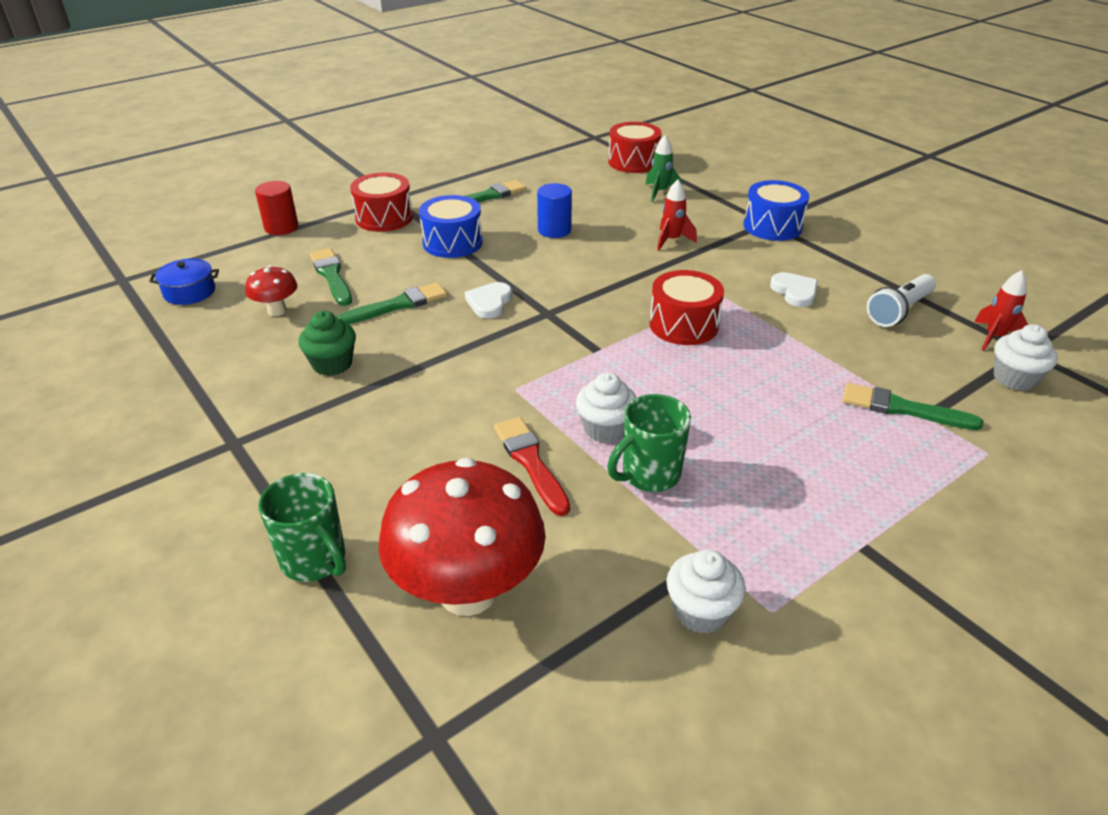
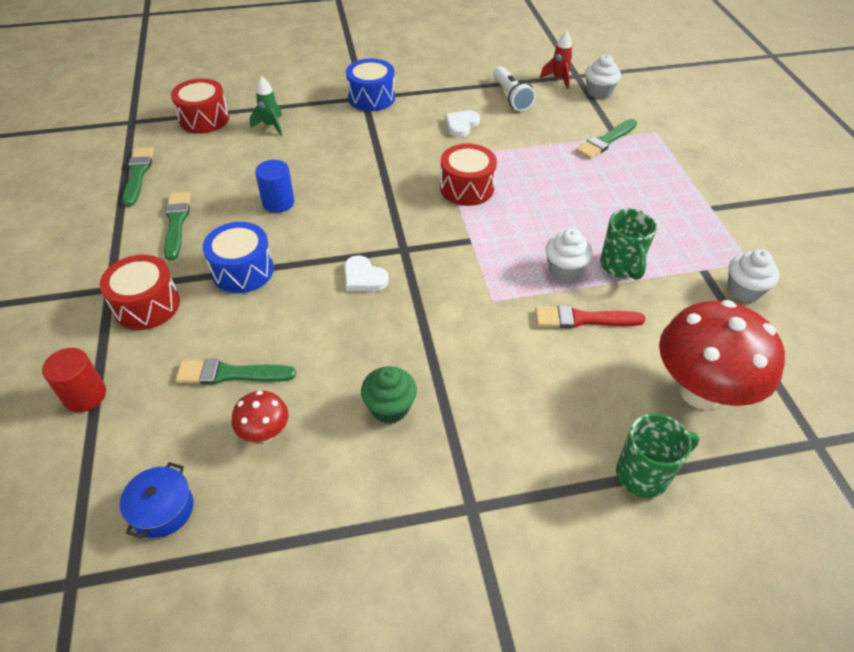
camera: 65 degrees left, 10 degrees up
green brush [337,282,447,324] -> green brush moved to [122,147,154,207]
red rocket [657,179,697,251] -> none
white heart [770,272,818,307] -> white heart turned 60 degrees counterclockwise [445,110,480,137]

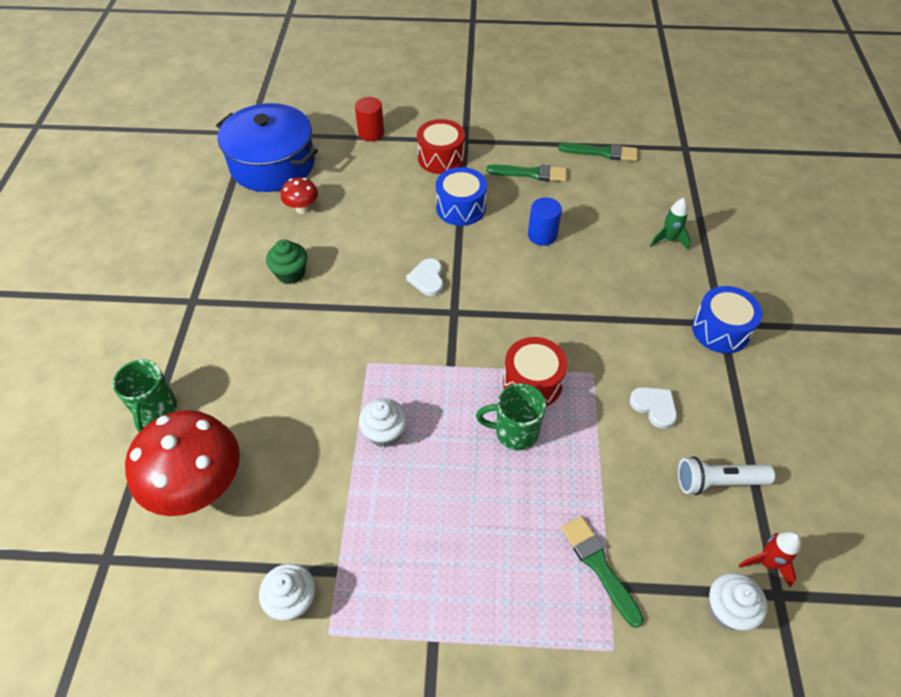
camera: 105 degrees right, 5 degrees up
blue pot [120,462,194,538] -> blue pot [216,103,318,192], size x2.34
red drum [171,78,229,134] -> none
green brush [176,359,296,385] -> none
white heart [344,255,389,291] -> white heart turned 60 degrees counterclockwise [406,258,443,296]
red brush [535,305,646,328] -> none
green mug [600,209,657,280] -> green mug moved to [476,383,546,450]

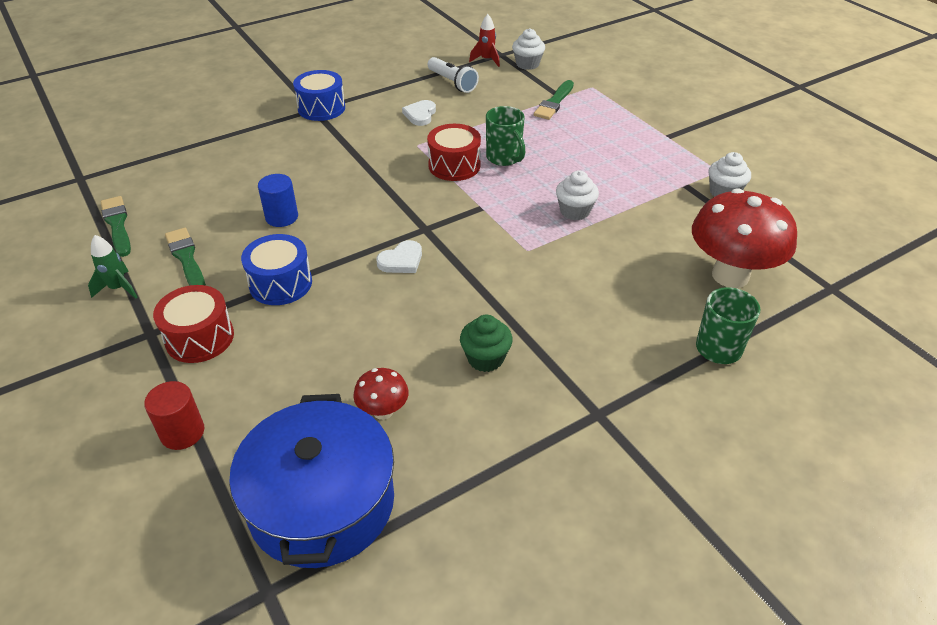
camera: 125 degrees left, 10 degrees down
green rocket [650,198,691,250] -> green rocket moved to [88,235,137,299]

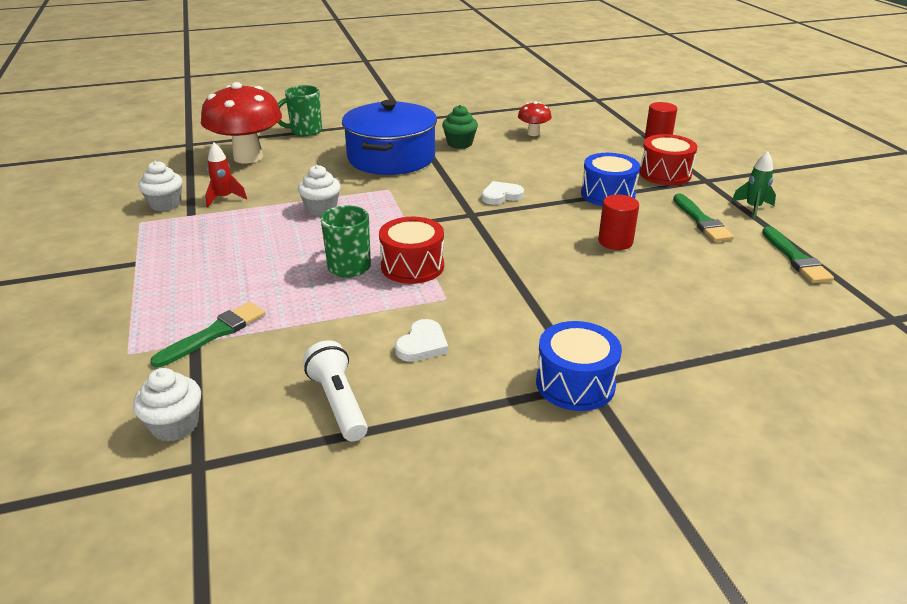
camera: 165 degrees left, 10 degrees down
blue pot [229,394,394,568] -> blue pot moved to [342,100,437,175]
blue cylinder [258,174,298,227] -> red cylinder [598,195,639,250]
red rocket [469,14,500,67] -> red rocket moved to [205,143,247,208]

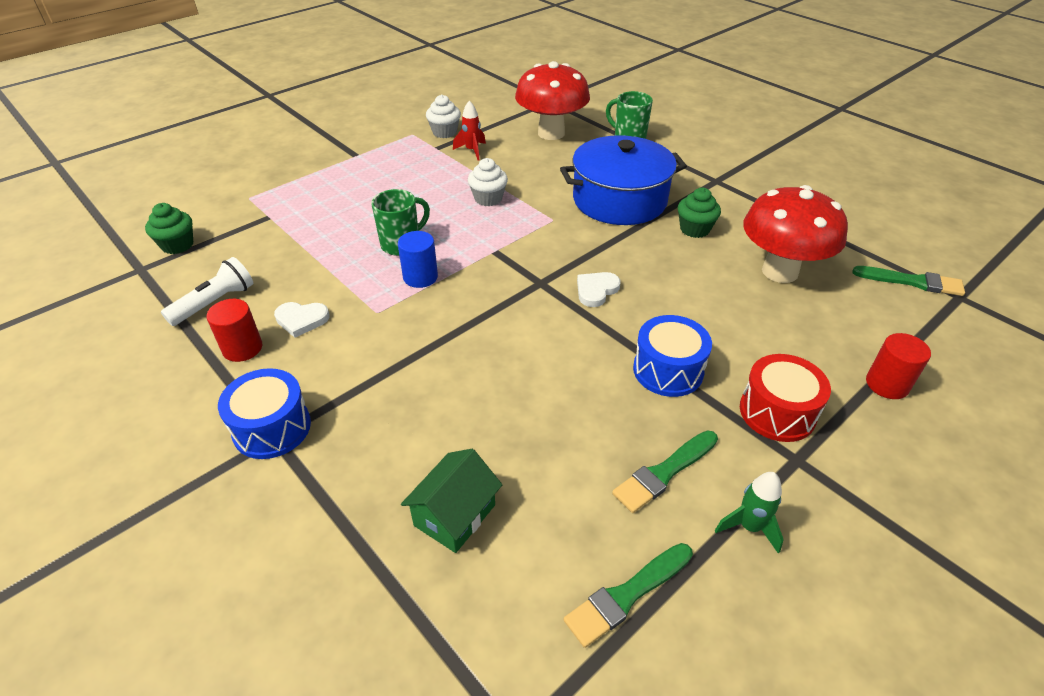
camera: 65 degrees right, 10 degrees up
white cupcake [133,368,201,442] -> green cupcake [145,203,193,254]
green brush [150,302,265,367] -> green brush moved to [852,266,965,296]
red drum [379,217,444,284] -> blue cylinder [398,231,438,288]
white heart [482,181,524,205] -> white heart turned 90 degrees counterclockwise [577,272,620,307]
red mushroom [518,101,552,136] -> red mushroom [743,185,848,283], size x2.15
red cylinder [598,195,639,250] -> red cylinder moved to [207,299,262,362]
none -> green house [401,449,502,553]

